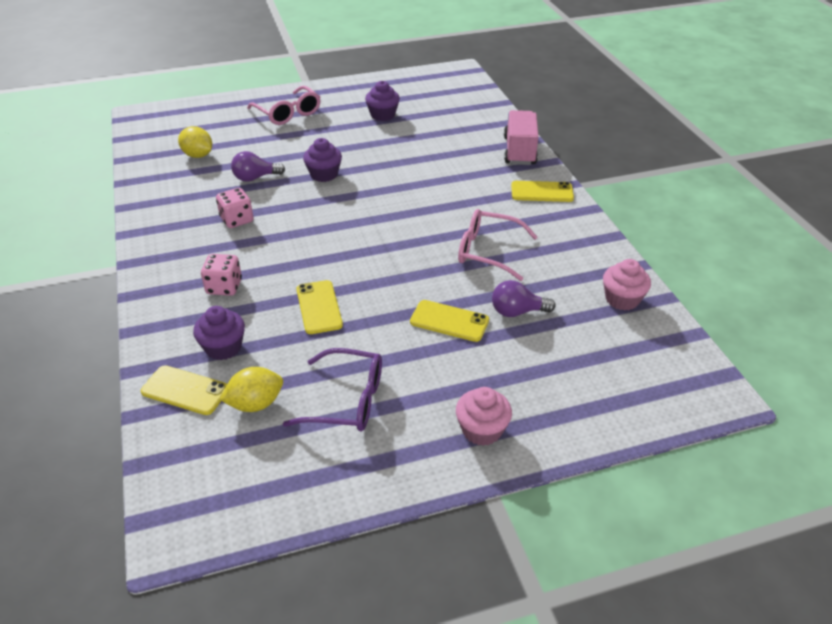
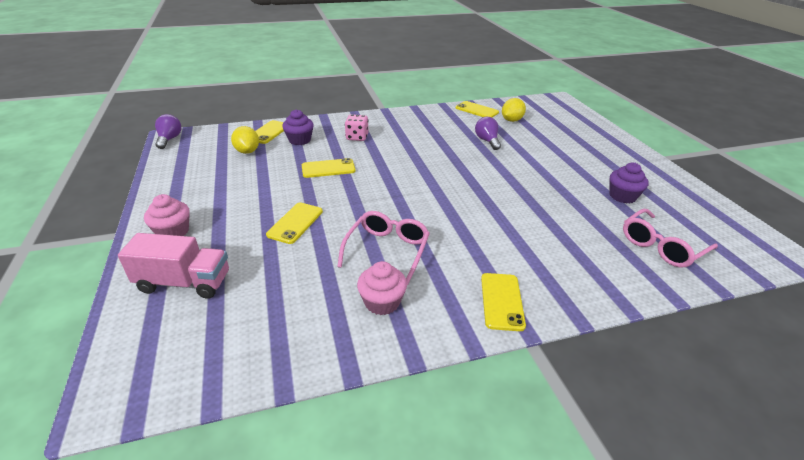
camera: 90 degrees right, 5 degrees down
pink dice [216,188,254,228] -> none
pink glasses [247,86,321,125] -> pink glasses moved to [623,209,718,268]
purple glasses [283,348,382,432] -> none
purple cupcake [303,138,342,182] -> none
purple light bulb [492,280,556,317] -> purple light bulb moved to [155,114,181,149]
pink truck [504,110,539,165] -> pink truck moved to [118,233,229,299]
pink cupcake [603,259,651,311] -> pink cupcake moved to [357,261,407,315]
none -> yellow phone [456,101,499,118]

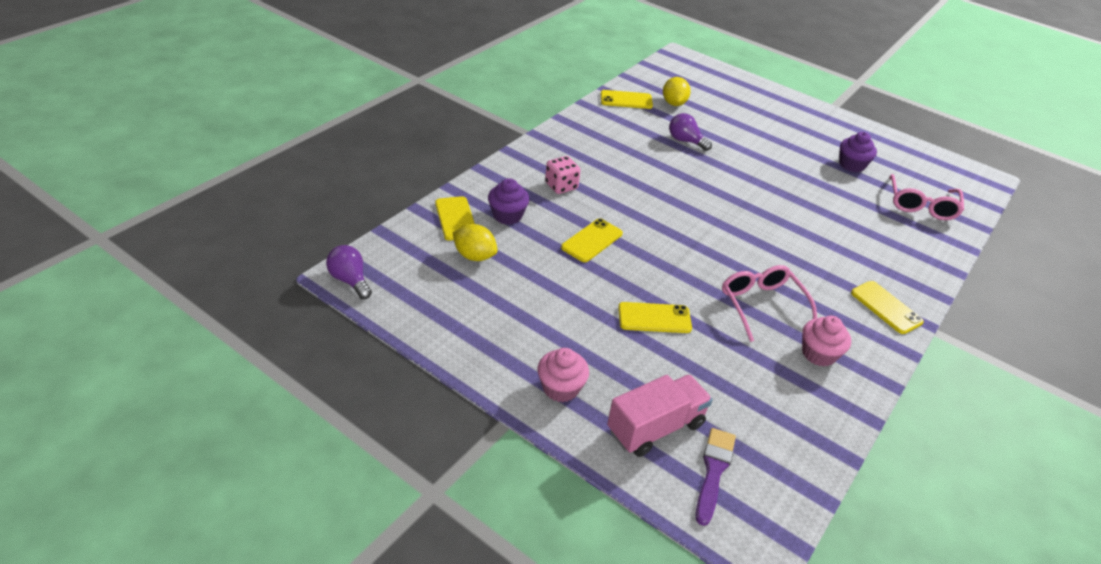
camera: 40 degrees left, 5 degrees up
yellow phone [266,203,323,244] -> yellow phone turned 75 degrees counterclockwise [618,302,692,333]
none -> purple brush [696,428,736,526]

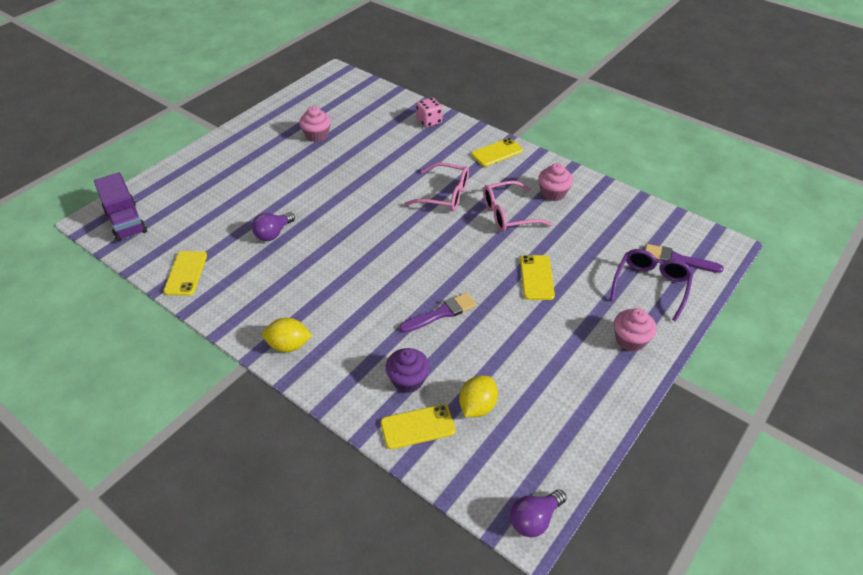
camera: 85 degrees left, 5 degrees up
pink dice [545,156,581,194] -> pink dice moved to [416,97,443,128]
yellow phone [561,218,623,262] -> purple brush [399,293,477,333]
pink truck [607,375,712,457] -> purple glasses [610,249,693,322]
yellow lemon [663,77,691,106] -> yellow lemon moved to [262,318,312,352]
purple cupcake [839,132,877,172] -> pink cupcake [299,106,331,142]
pink glasses [889,174,964,220] -> pink glasses moved to [404,163,469,211]
none -> purple truck [94,172,147,242]

